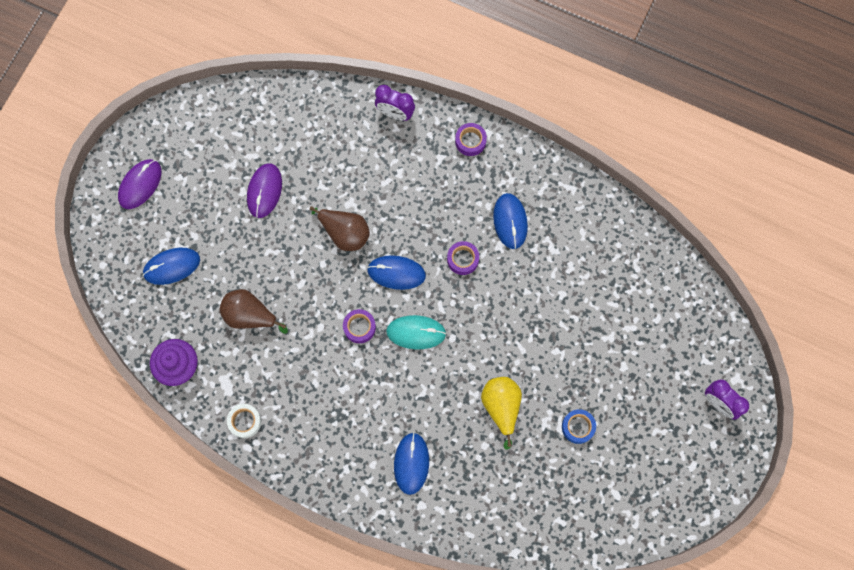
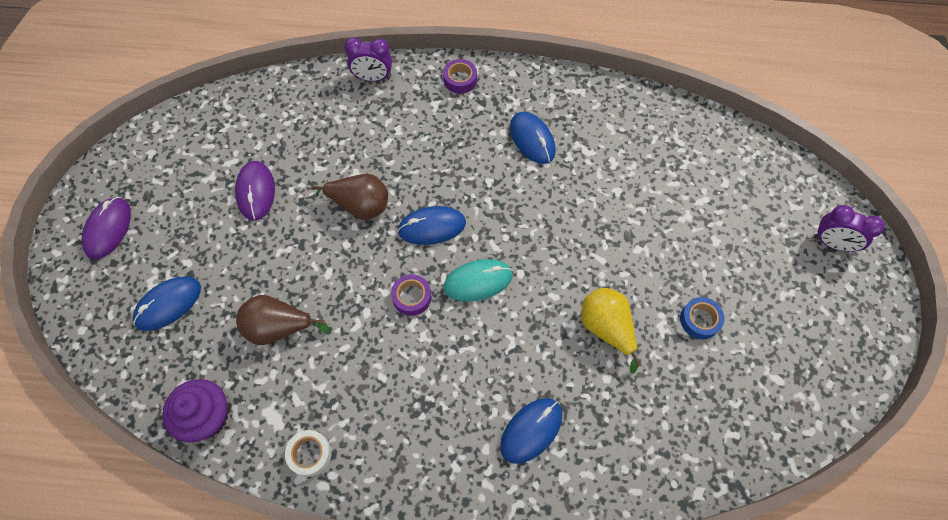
camera: 20 degrees left, 10 degrees down
blue mouse [394,432,429,495] -> blue mouse turned 60 degrees clockwise [500,398,562,464]
purple tape [447,241,479,275] -> none

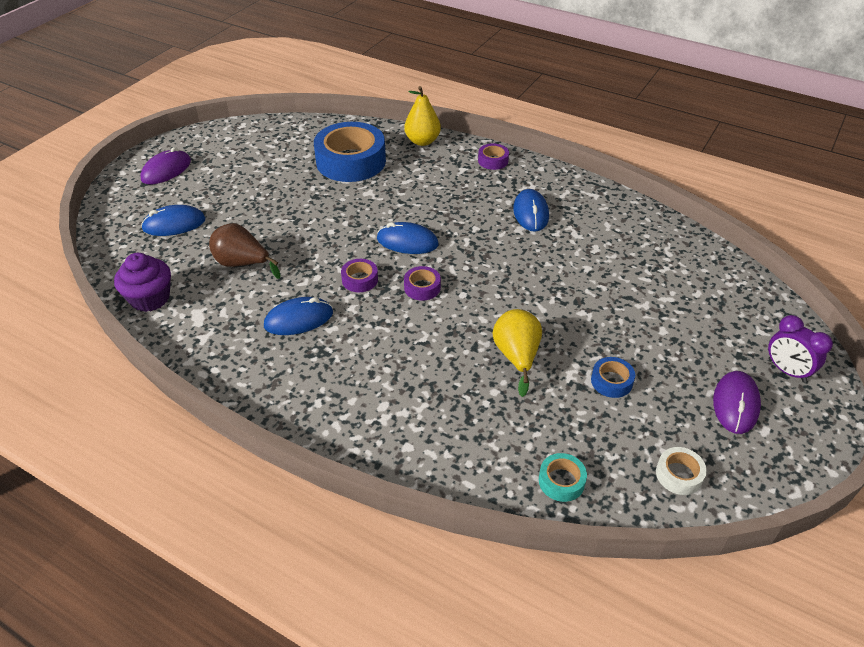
camera: 25 degrees right, 20 degrees down
purple mouse [235,161,275,221] -> purple mouse moved to [713,371,761,434]
white tape [285,430,332,477] -> white tape moved to [656,447,707,495]
brown pear [312,174,388,220] -> none
purple clock [344,38,392,82] -> yellow pear [404,86,441,146]
turquoise mouse [443,259,513,302] -> purple tape [404,266,441,301]
blue mouse [500,398,562,464] -> blue mouse moved to [264,297,333,335]
none -> blue tape [314,122,386,182]
none -> turquoise tape [539,453,587,502]

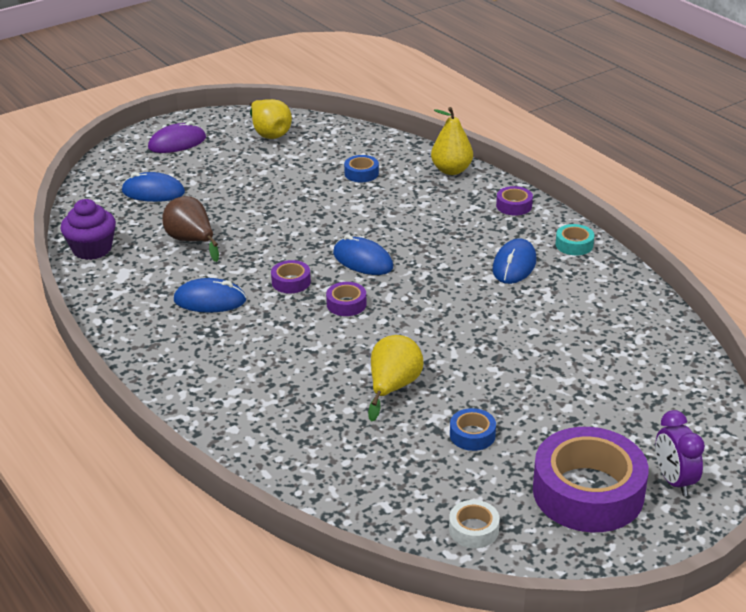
camera: 25 degrees right, 10 degrees down
blue tape [314,122,386,182] -> blue tape [344,155,379,182], size x0.44
turquoise tape [539,453,587,502] -> turquoise tape moved to [556,224,594,255]
purple mouse [713,371,761,434] -> purple tape [533,427,649,532]
none -> yellow pear [250,99,292,139]

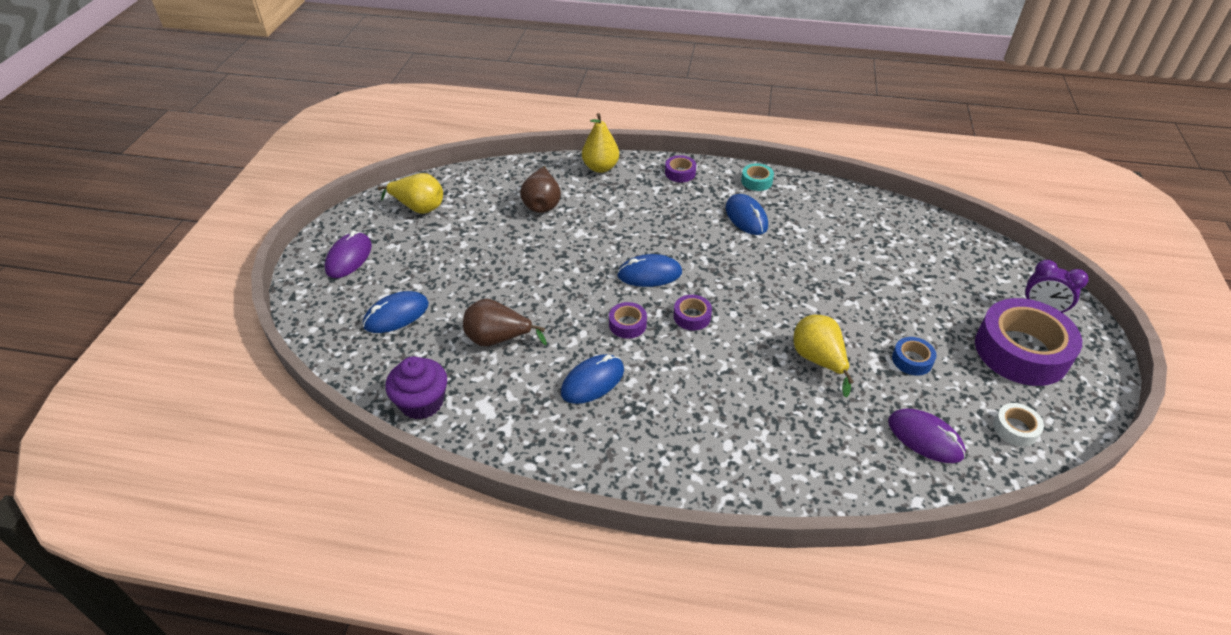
camera: 45 degrees left, 10 degrees up
blue tape [344,155,379,182] -> brown pear [520,166,561,213]
none -> purple mouse [888,408,966,463]

